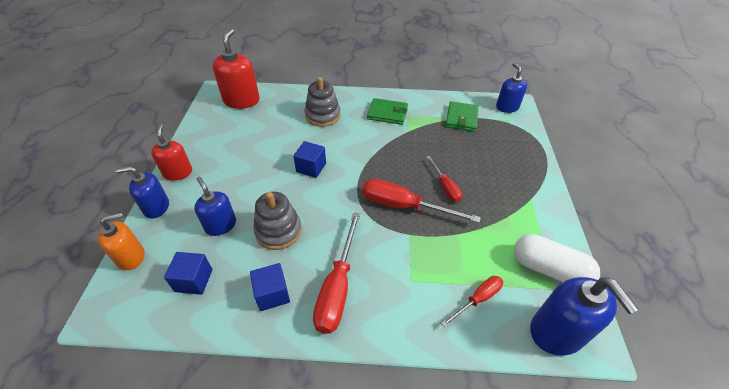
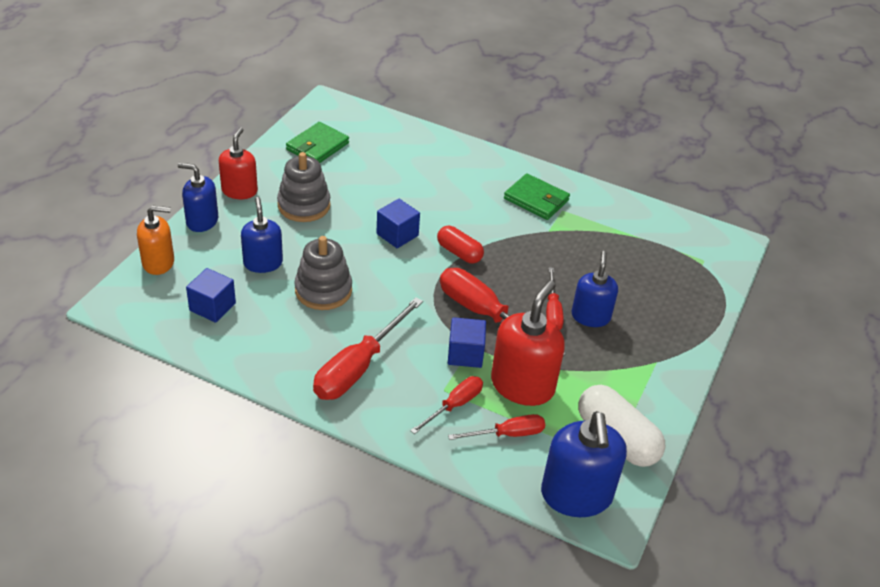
camera: 20 degrees right, 5 degrees down
red soap dispenser [213,28,260,109] -> red soap dispenser moved to [491,280,565,406]
blue cube [250,263,290,311] -> blue cube moved to [448,317,486,368]
grey stacking toy [304,77,340,127] -> grey stacking toy moved to [277,152,331,222]
green wallet [446,101,479,132] -> green wallet moved to [286,122,349,163]
blue soap dispenser [496,63,527,113] -> blue soap dispenser moved to [572,251,618,327]
none -> red screwdriver [410,376,483,434]
none -> red capsule [437,226,484,264]

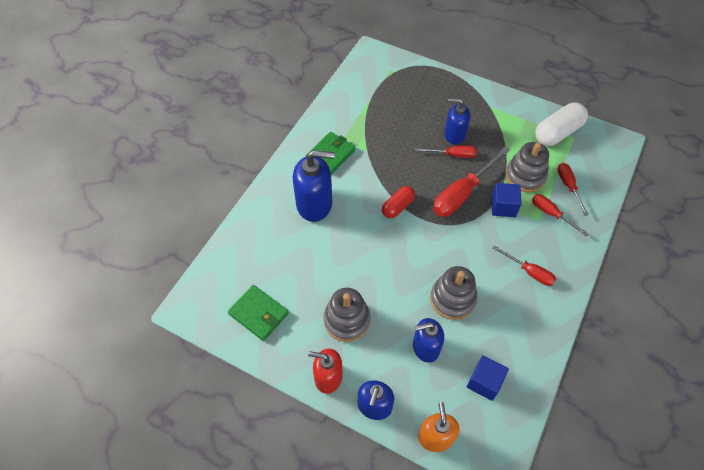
camera: 85 degrees left, 15 degrees up
red screwdriver [313,297,423,400] -> red screwdriver [492,245,556,286], size x0.58
blue cube [377,199,420,248] -> none
red soap dispenser [491,280,565,406] -> grey stacking toy [505,142,549,192]
blue soap dispenser [541,411,627,517] -> blue soap dispenser moved to [293,150,335,222]

